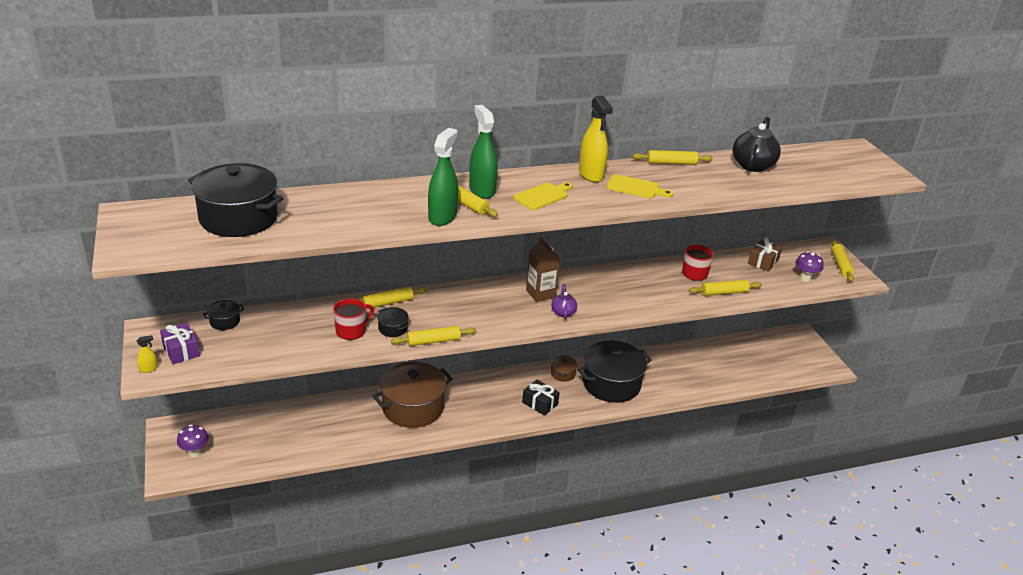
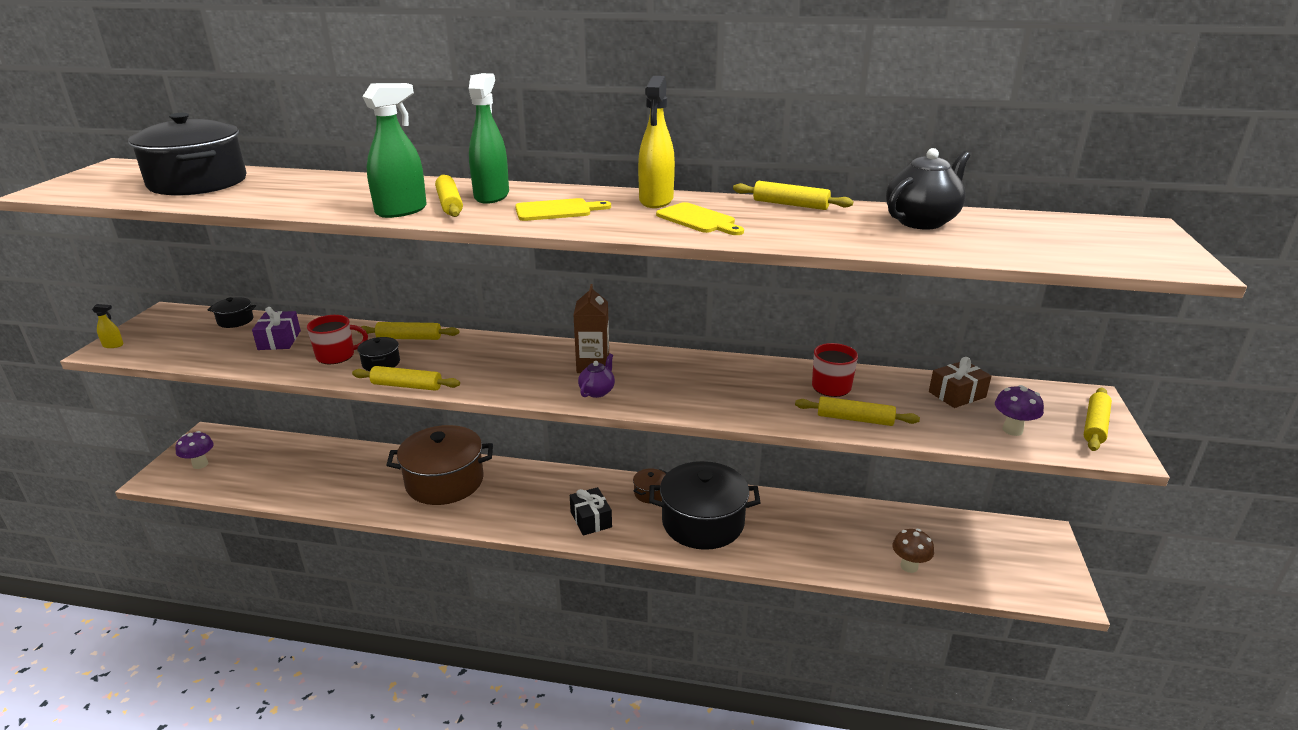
camera: 30 degrees right, 5 degrees down
purple gift [160,323,200,364] -> purple gift moved to [252,307,301,350]
none -> brown mushroom [892,529,934,573]

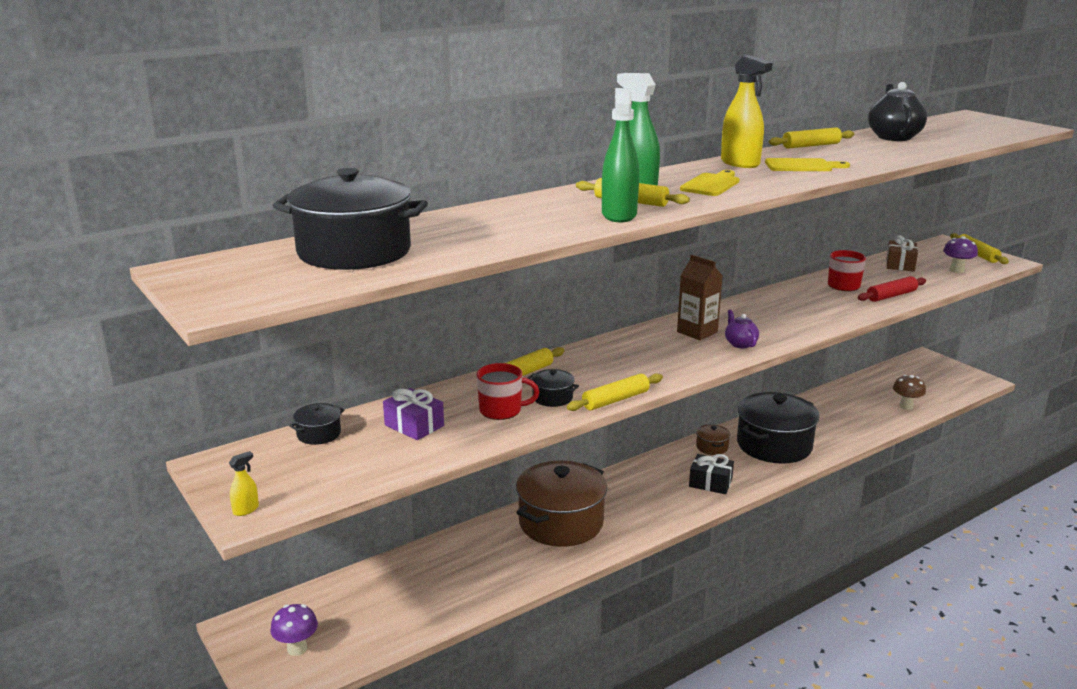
camera: 45 degrees left, 5 degrees down
red mug [307,315,368,364] -> red mug turned 60 degrees clockwise [477,363,539,420]
yellow rolling pin [795,396,920,426] -> red rolling pin [858,276,926,302]

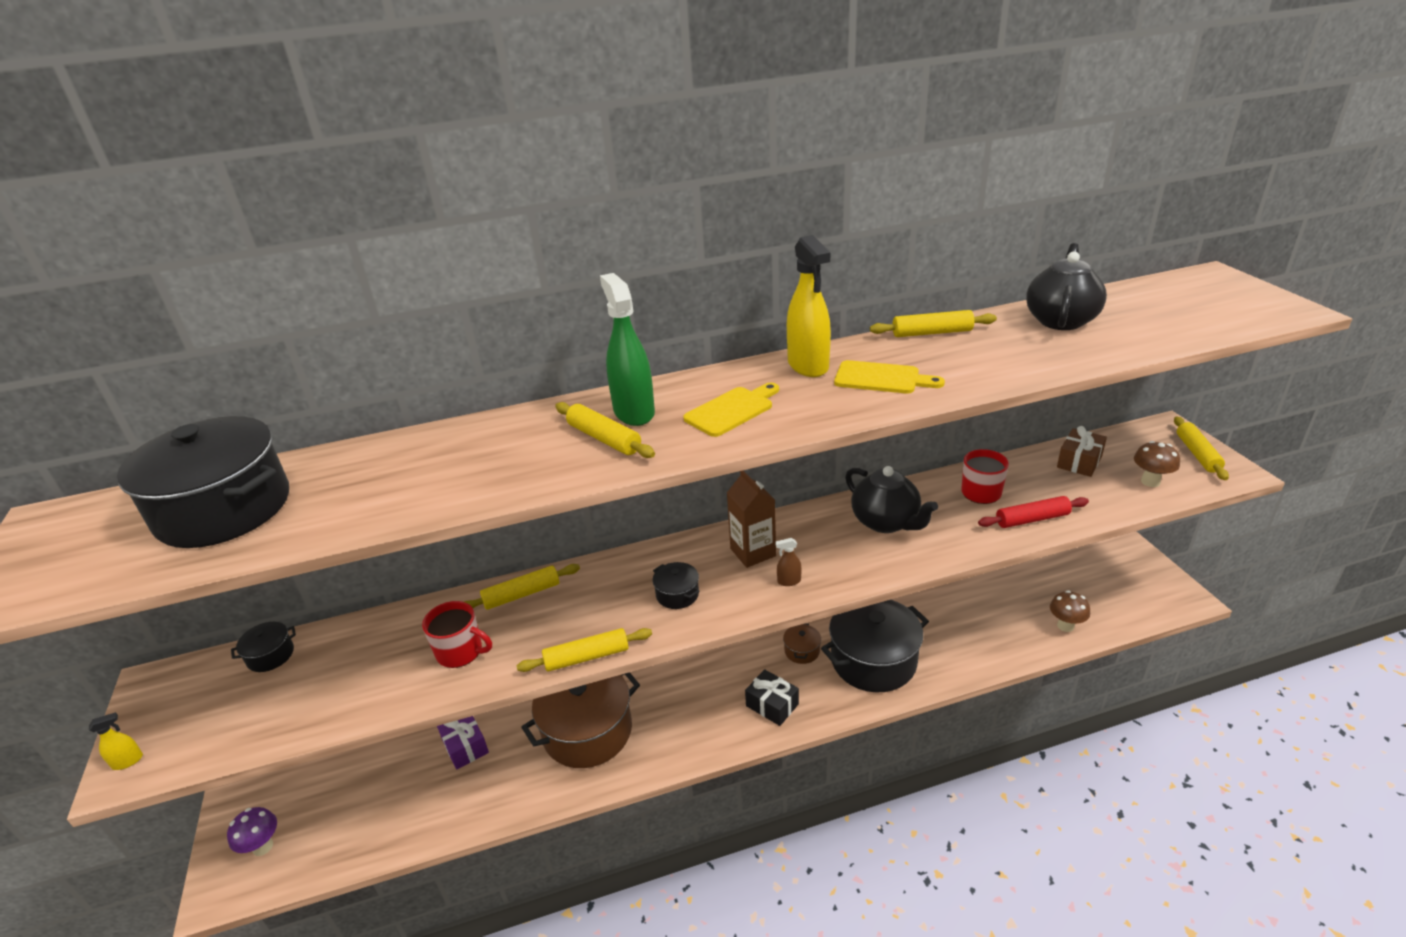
camera: 20 degrees right, 10 degrees up
purple gift [383,388,444,440] -> purple gift moved to [437,716,489,770]
black pot [528,369,579,407] -> black pot moved to [653,562,700,609]
green spray bottle [602,88,639,223] -> none
purple teapot [725,309,759,349] -> brown spray bottle [775,538,802,586]
purple mushroom [943,236,978,273] -> brown mushroom [1134,441,1180,487]
none -> black teapot [845,466,938,533]

